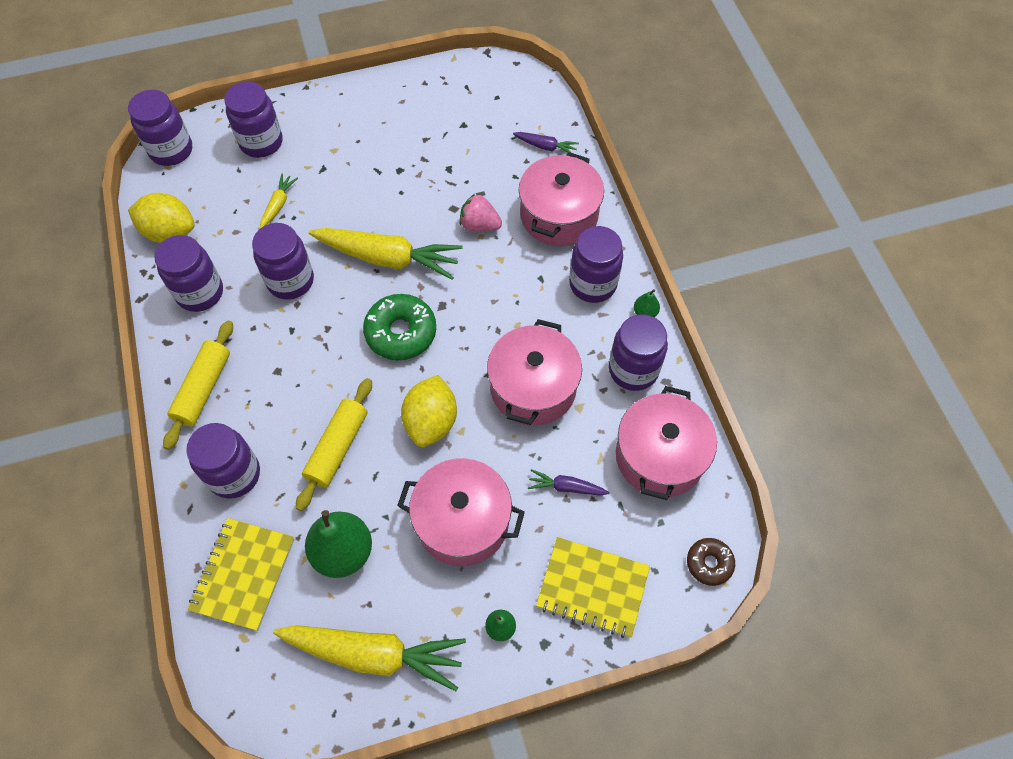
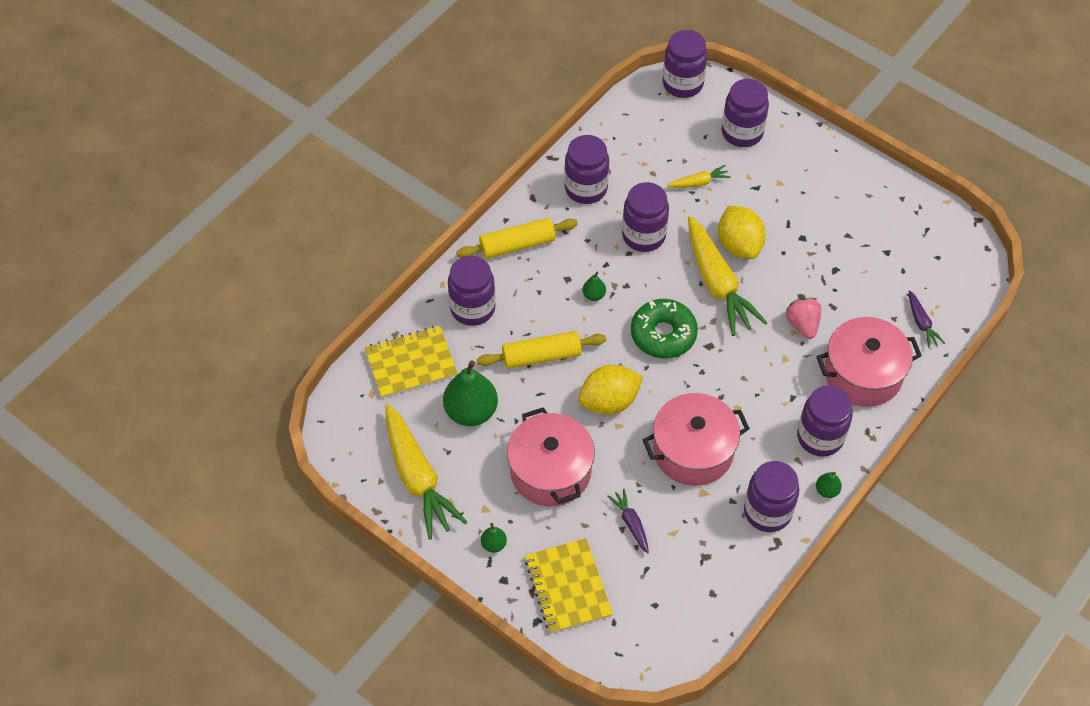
camera: 55 degrees right, 5 degrees down
yellow lemon [128,193,195,243] -> yellow lemon moved to [718,206,766,259]
pink pot [616,386,717,500] -> none
brown donut [687,538,735,586] -> none
none -> green pear [582,272,606,301]

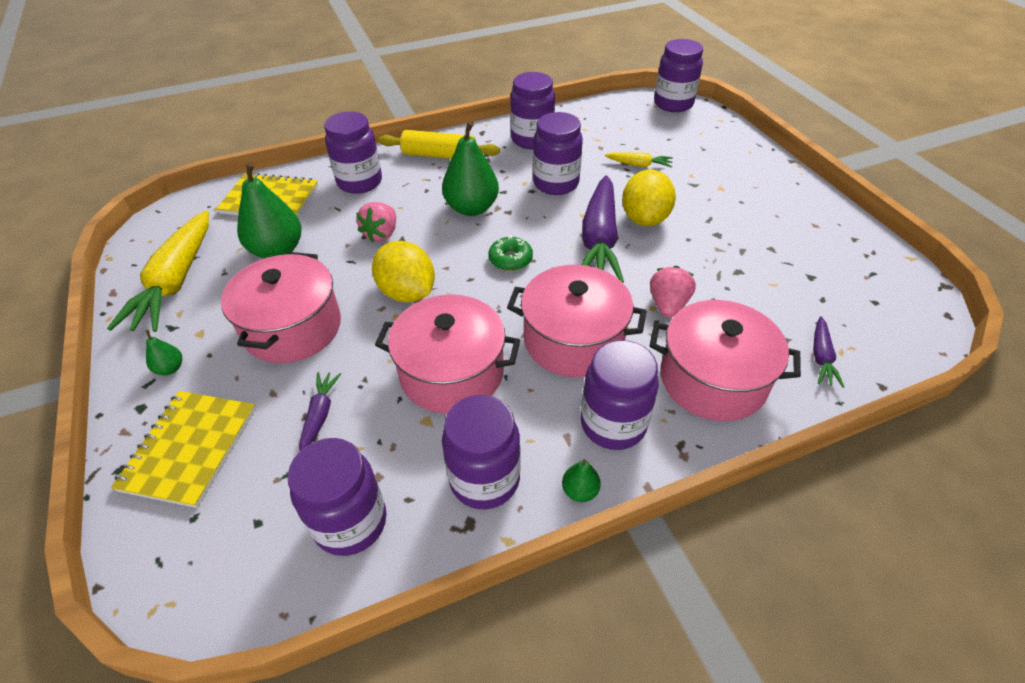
camera: 30 degrees right, 10 degrees down
yellow rolling pin [477,331,606,369] -> pink strawberry [356,202,396,243]
yellow lemon [578,365,643,415] -> yellow lemon turned 45 degrees clockwise [372,241,435,302]
green pear [582,272,606,301] -> green pear [442,121,499,216], size x2.19
green donut [631,299,698,359] -> green donut [488,235,533,271], size x0.58
yellow carrot [688,216,767,336] -> purple carrot [581,175,624,283]
purple jar [722,79,769,147] -> purple jar moved to [287,438,387,556]
none -> pink pot [507,265,647,377]

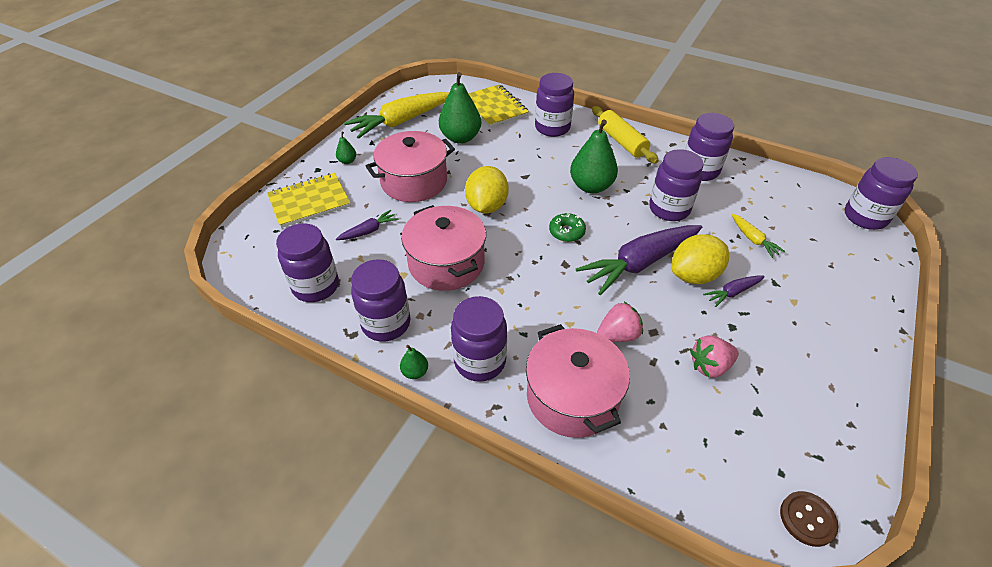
camera: 50 degrees right, 0 degrees up
pink strawberry [356,202,396,243] -> pink strawberry moved to [690,335,739,378]
pink pot [507,265,647,377] -> none
purple carrot [813,316,844,388] -> purple carrot moved to [703,275,765,307]
none -> brown button [780,491,838,547]

